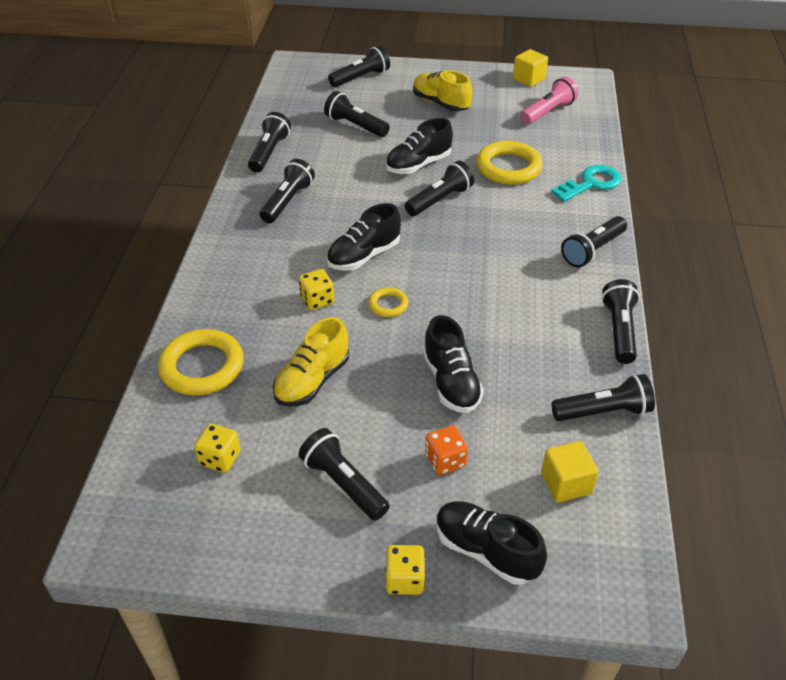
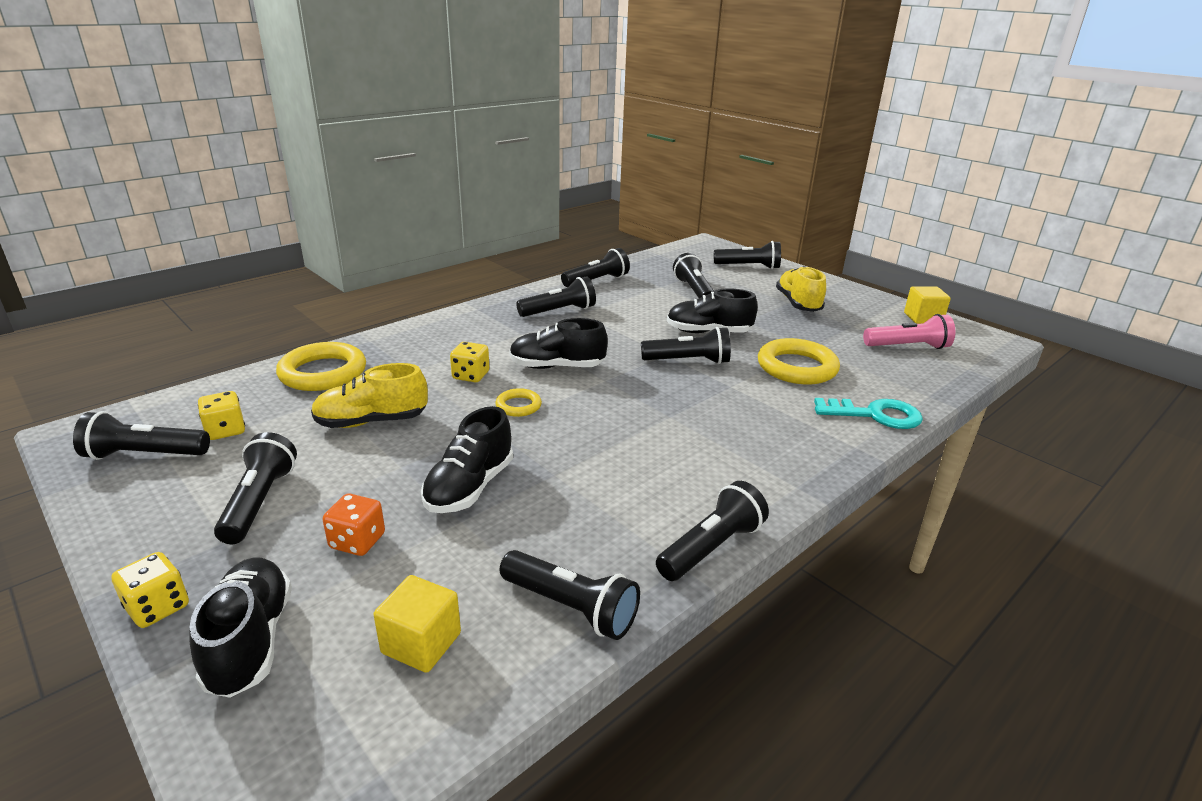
camera: 40 degrees right, 15 degrees down
black flashlight [561,216,627,268] -> black flashlight moved to [73,411,210,460]

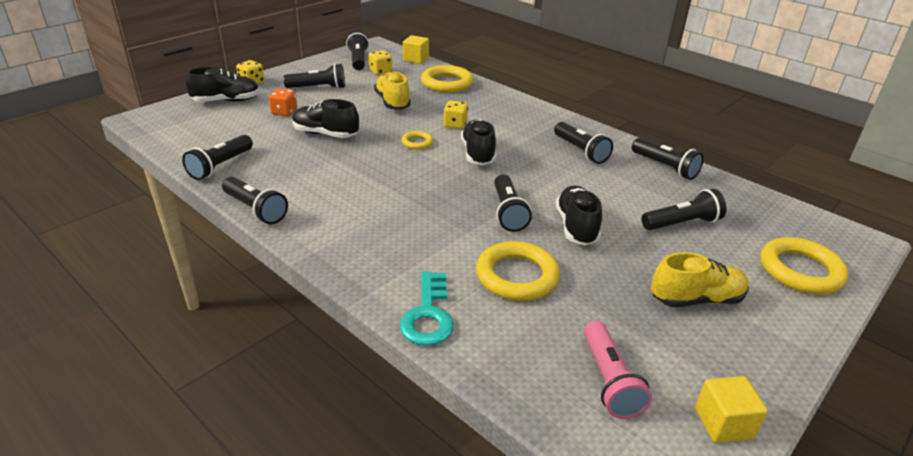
camera: 85 degrees right, 5 degrees up
yellow cube [374,575,461,673] -> yellow cube moved to [403,35,429,64]
black flashlight [714,241,781,269] -> yellow ring [761,237,849,294]

